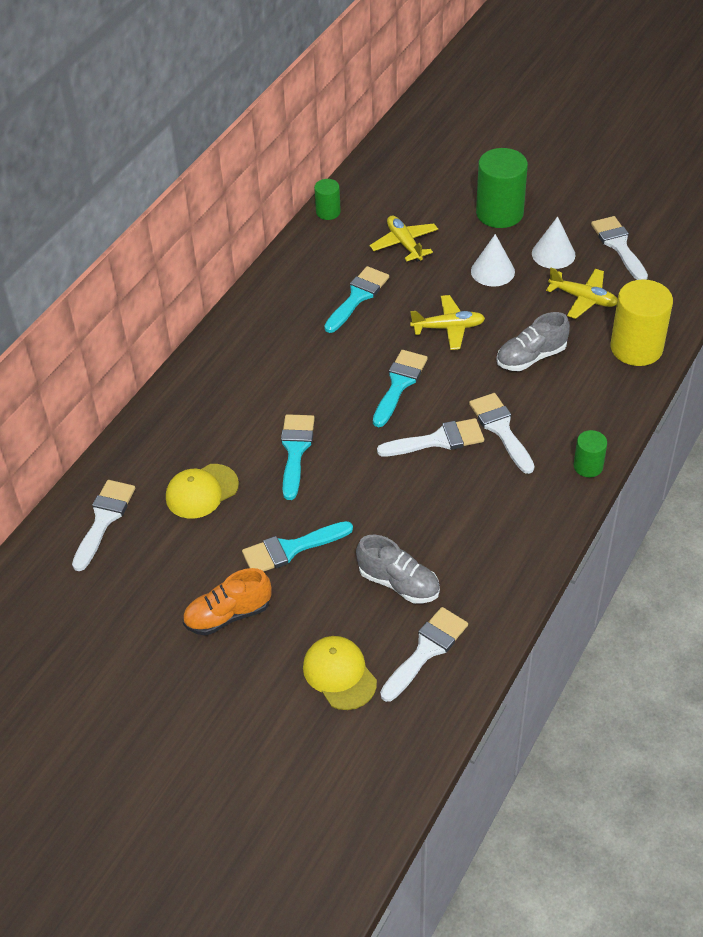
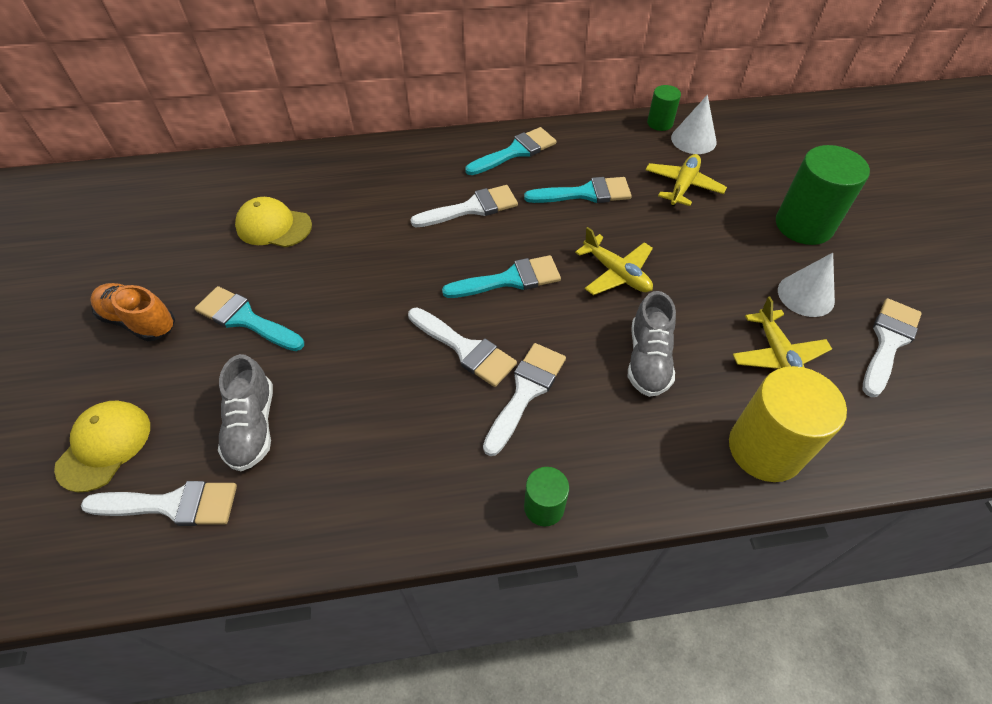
camera: 50 degrees right, 5 degrees up
white brush [72,480,135,571] -> white brush moved to [410,185,518,227]
turquoise brush [281,414,315,500] -> turquoise brush moved to [465,127,556,175]
white cone [471,234,515,287] -> white cone moved to [671,95,716,154]
grey shoe [496,312,570,371] -> grey shoe turned 105 degrees counterclockwise [628,291,676,397]

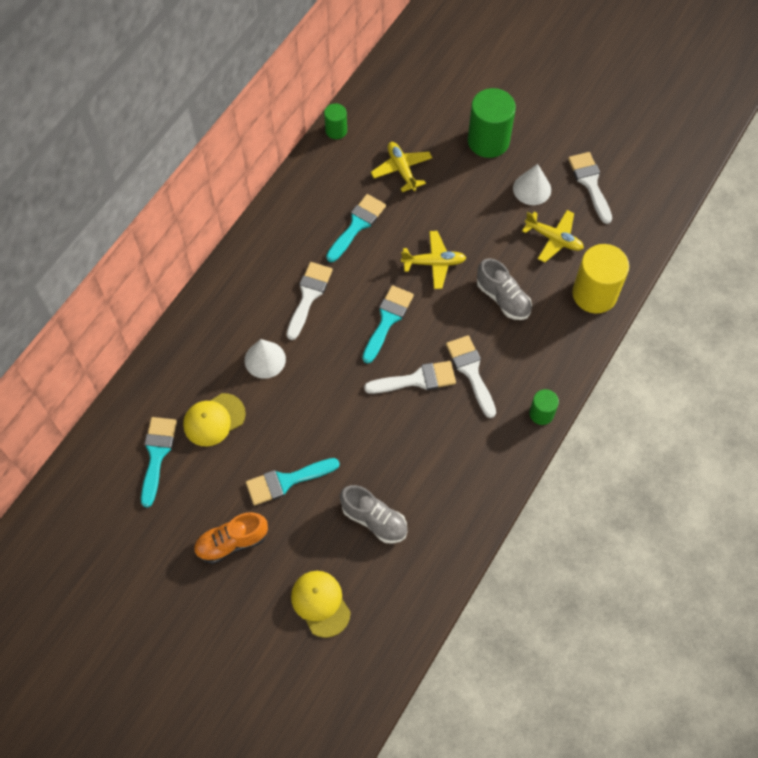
camera: 50 degrees left, 10 degrees up
white brush [81,481,237,526] -> none
turquoise brush [465,127,556,175] -> turquoise brush moved to [141,417,177,507]
white cone [671,95,716,154] -> white cone moved to [245,339,286,379]

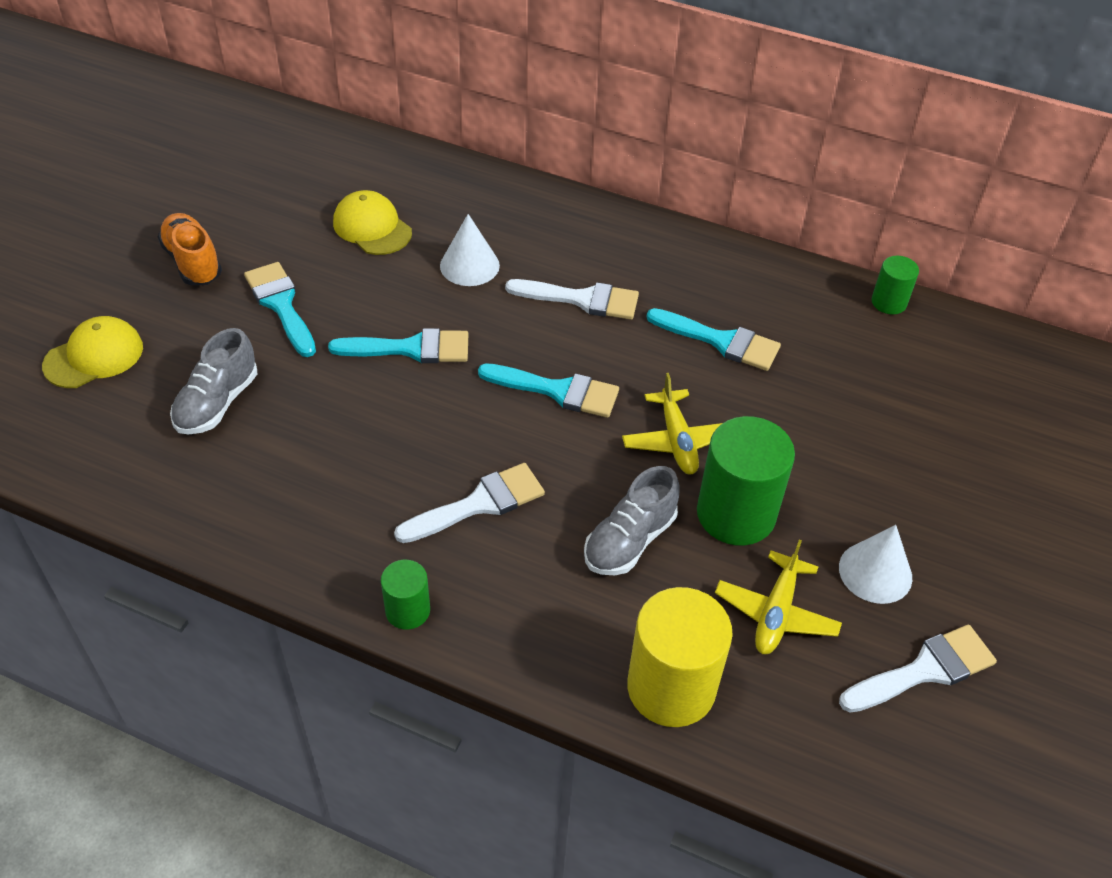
camera: 80 degrees right, 15 degrees down
turquoise brush [141,417,177,507] -> turquoise brush moved to [328,328,468,363]
white brush [364,361,456,394] -> none
yellow plane [371,142,432,192] -> none
green cylinder [468,88,516,158] -> green cylinder moved to [697,416,795,546]

